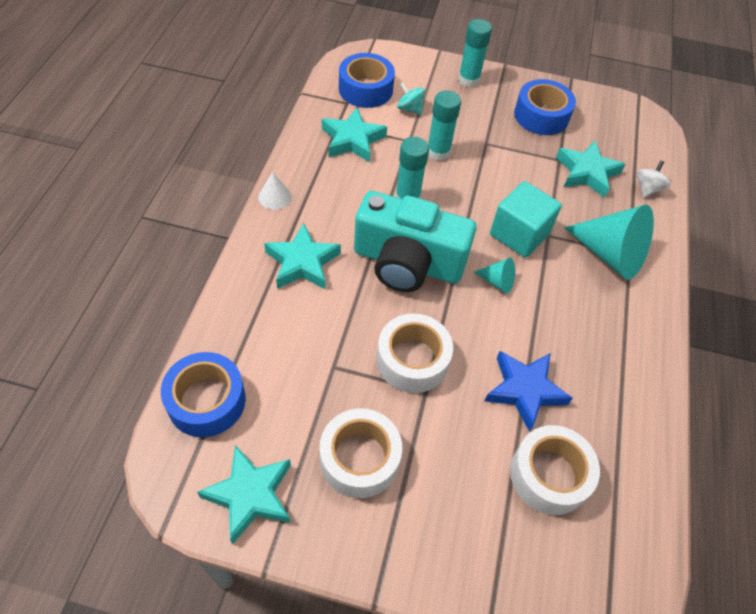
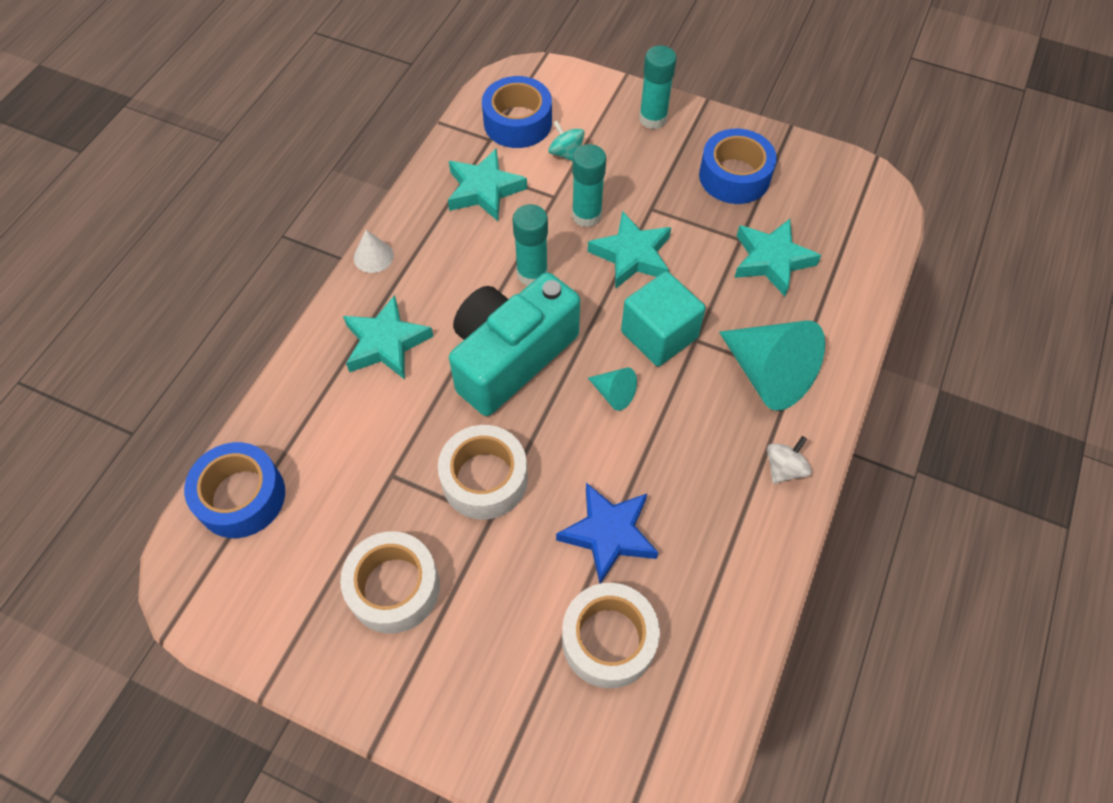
camera: 15 degrees right, 5 degrees up
turquoise star [197,445,291,545] -> turquoise star moved to [588,211,671,289]
turquoise camera [354,191,476,292] -> turquoise camera turned 105 degrees clockwise [449,272,580,416]
white spinning top [637,161,671,198] -> white spinning top moved to [767,436,812,484]

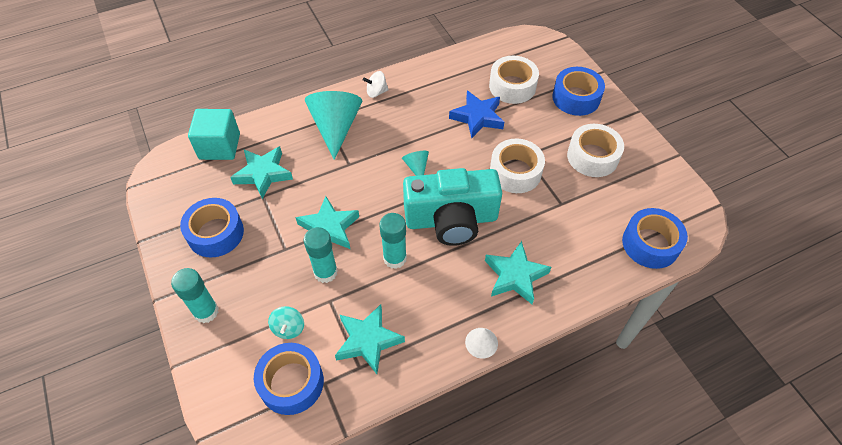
camera: 140 degrees left, 5 degrees down
turquoise cube [621,271,706,366] -> turquoise cube moved to [188,109,240,160]
none -> blue tape [552,67,605,116]

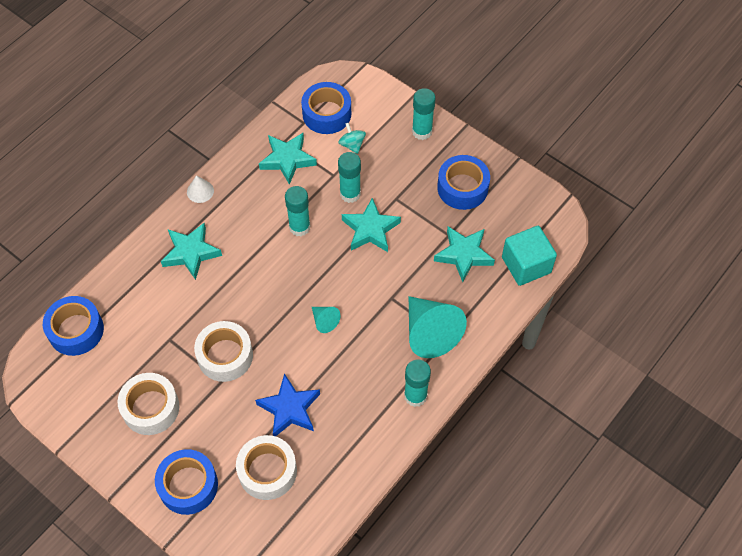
camera: 155 degrees right, 5 degrees up
white spinning top [363,71,389,98] -> turquoise glue stick [404,359,431,407]
turquoise camera [403,168,502,246] -> none

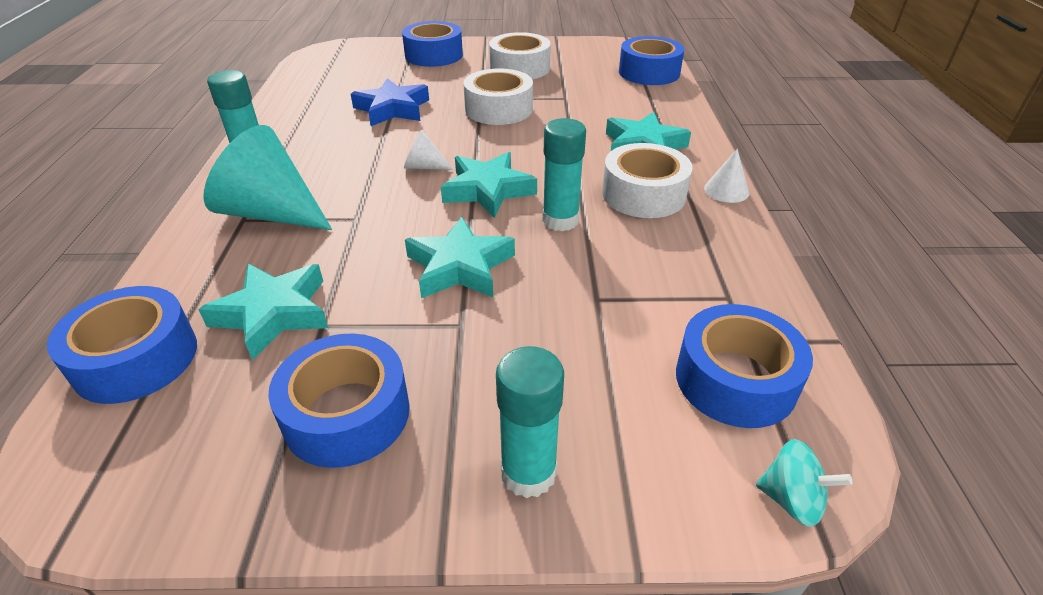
camera: 140 degrees right, 20 degrees down
white tape [236,435,297,500] -> white tape moved to [602,143,693,218]
turquoise star [259,133,317,185] -> turquoise star moved to [441,152,537,218]
turquoise cone [312,307,341,333] -> white cone [404,130,454,170]
turquoise spinning top [338,123,366,154] -> turquoise spinning top moved to [756,439,852,527]
turquoise glue stick [338,152,361,203] -> none
turquoise cube [502,226,557,286] -> blue tape [47,286,197,404]

